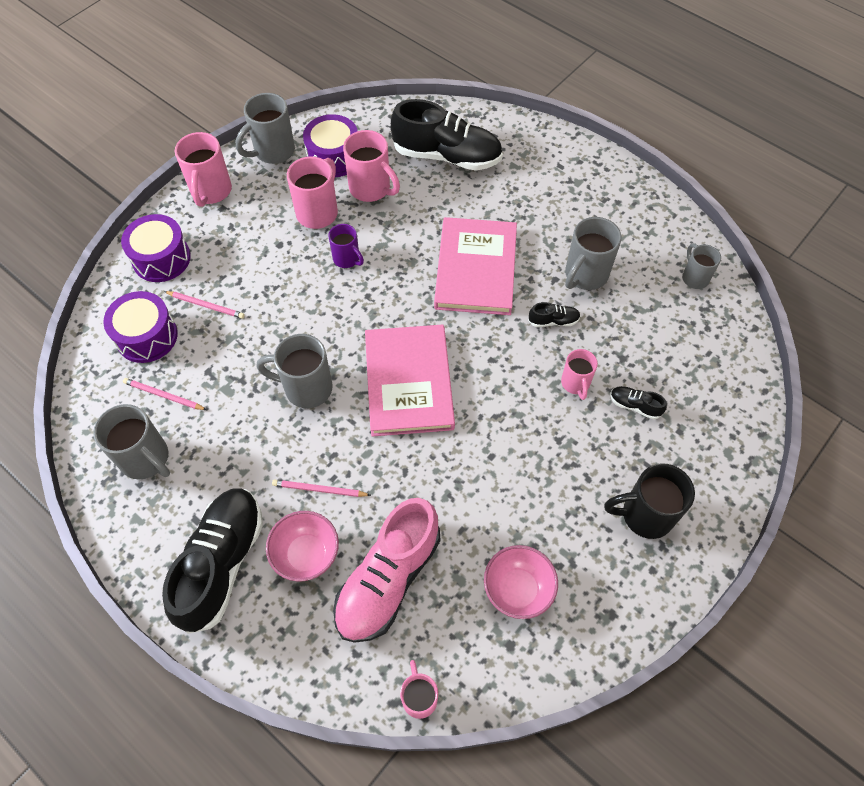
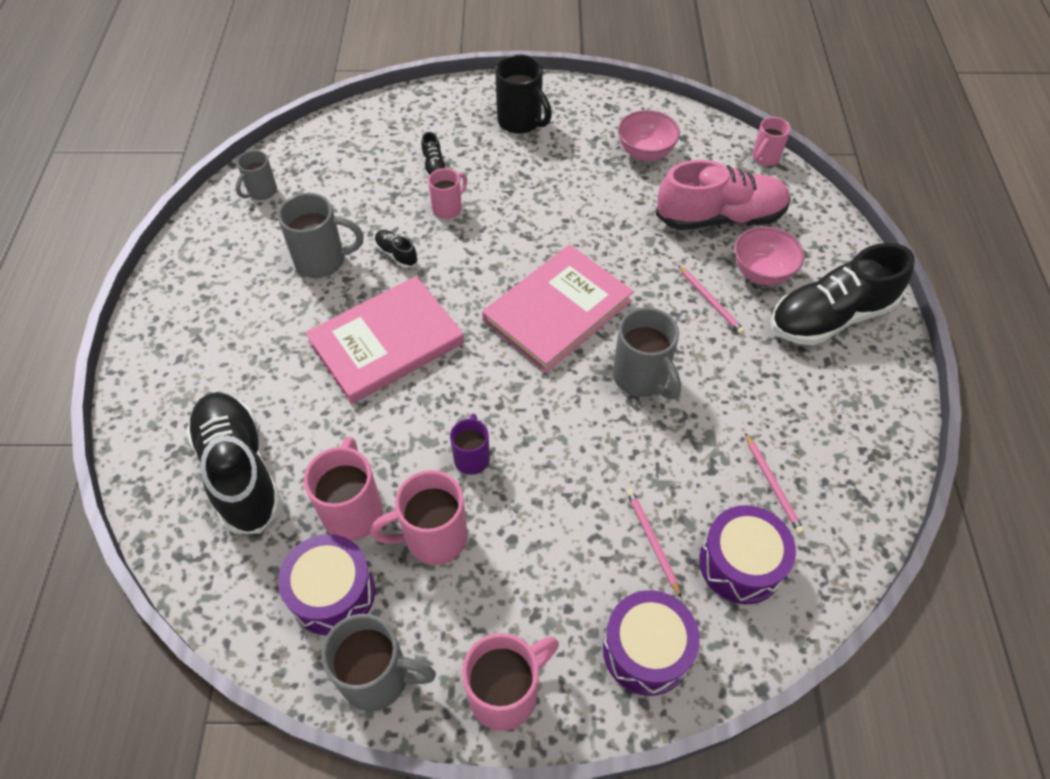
camera: 130 degrees left, 5 degrees down
grey mug [93,404,170,479] -> none

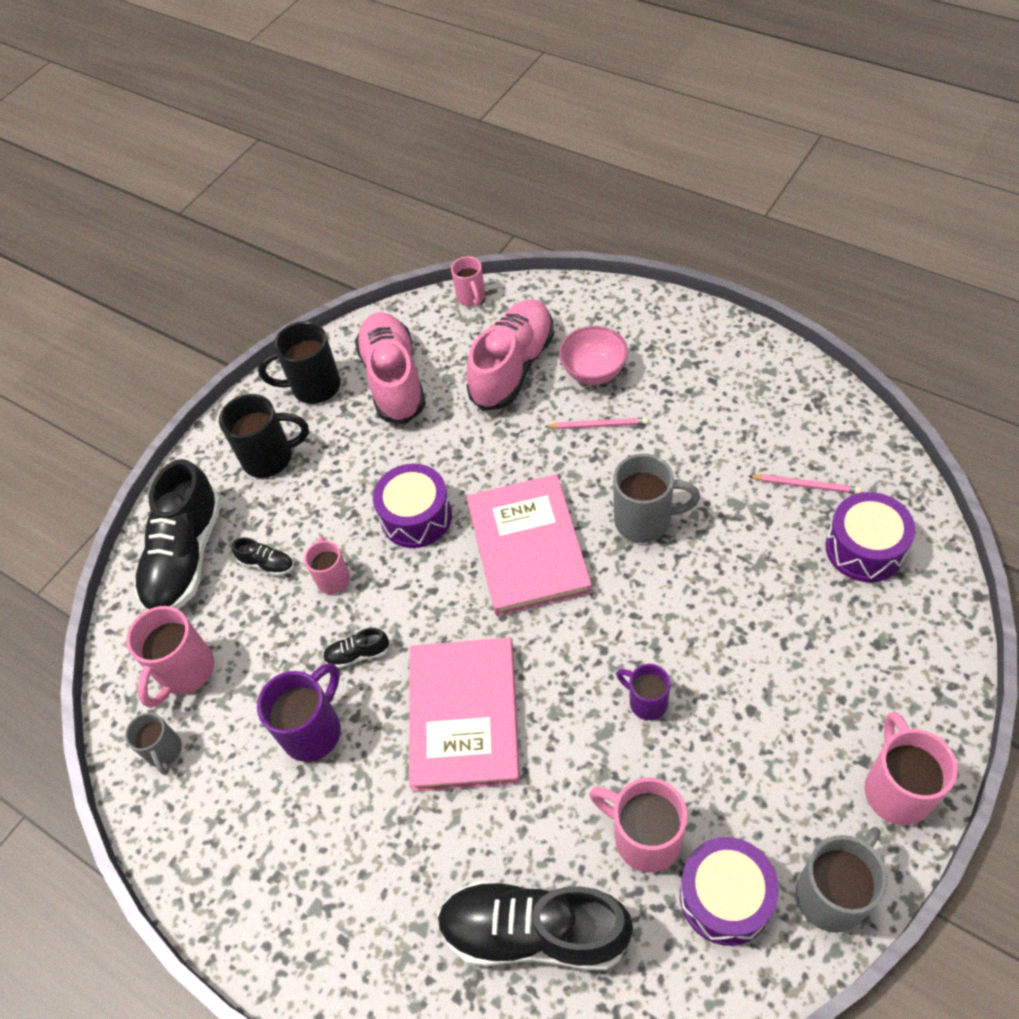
camera: 50 degrees left, 0 degrees up
grey mug [277,193,364,278] -> purple mug [257,663,341,762]
pink mug [370,470,468,565] -> pink mug moved to [126,606,214,708]
purple drum [603,590,700,696] -> purple drum moved to [373,464,452,548]
pink bowl [618,110,680,161] -> pink shoe [355,312,426,424]
pink pencil [626,489,681,598] -> none
black shoe [770,243,915,345] -> black shoe moved to [134,459,222,611]
none -> black mug [258,321,341,404]

